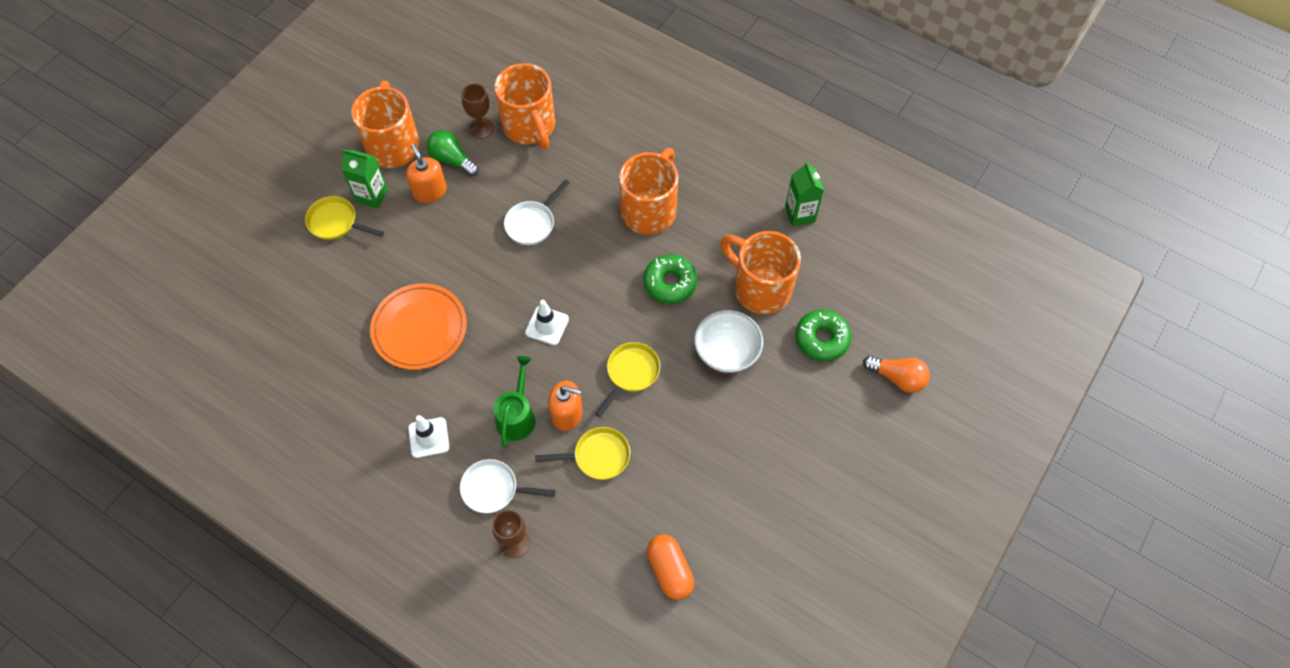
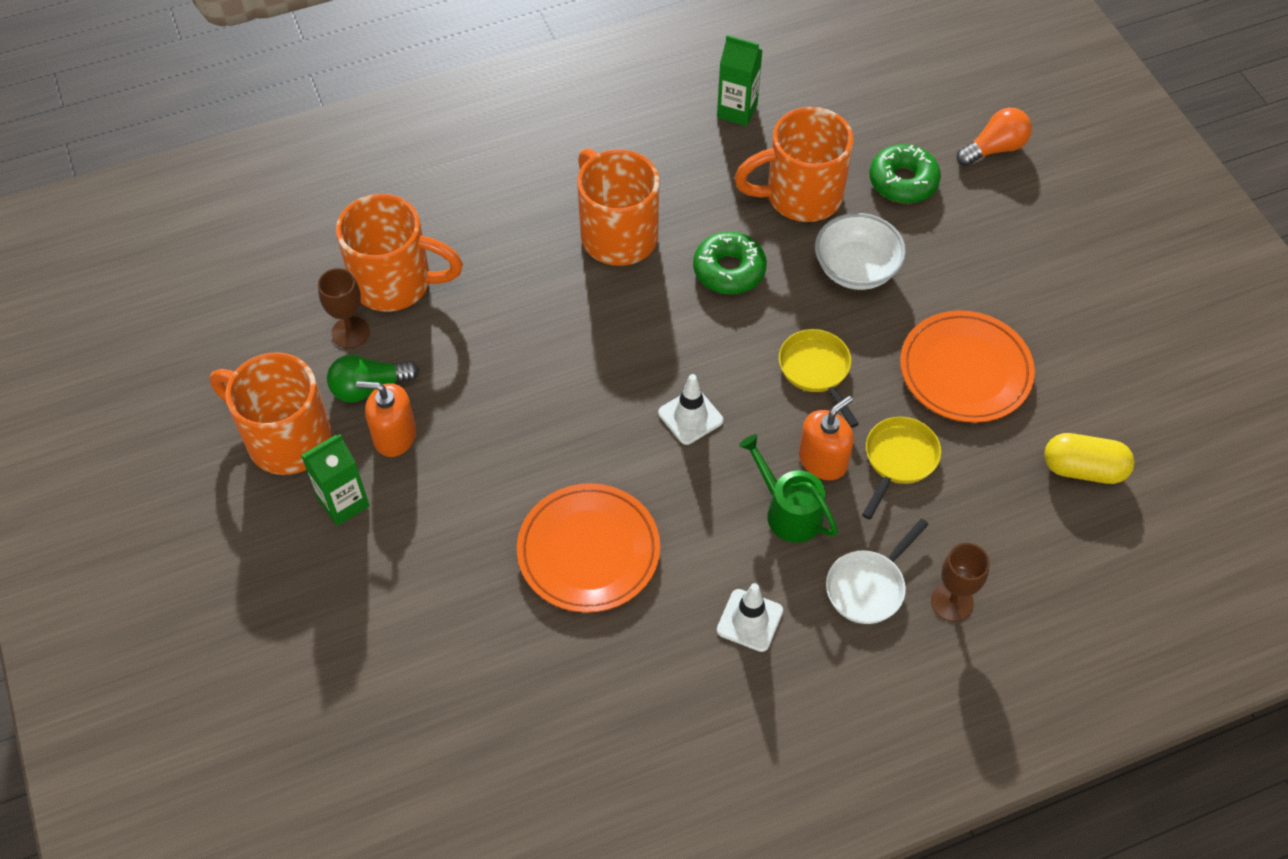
camera: 55 degrees left, 5 degrees down
yellow pan [305,196,384,240] -> none
white pan [504,179,570,245] -> none
orange capsule [647,534,694,600] -> yellow capsule [1044,433,1134,484]
none -> orange plate [900,310,1035,423]

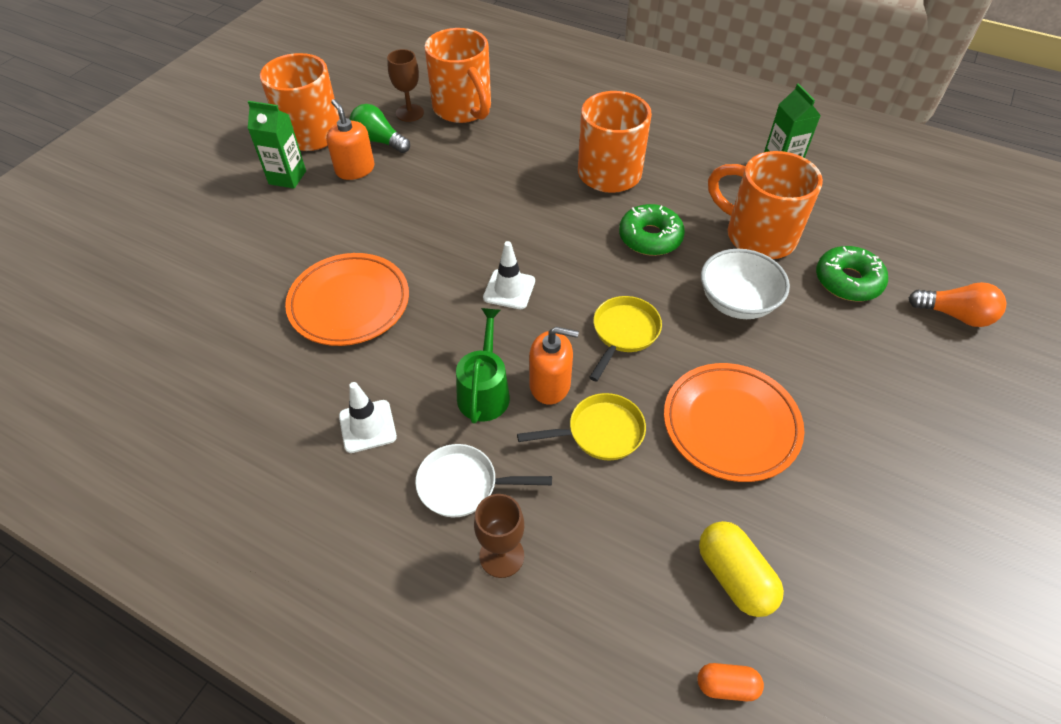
camera: 50 degrees right, 5 degrees down
none -> orange capsule [698,663,764,701]

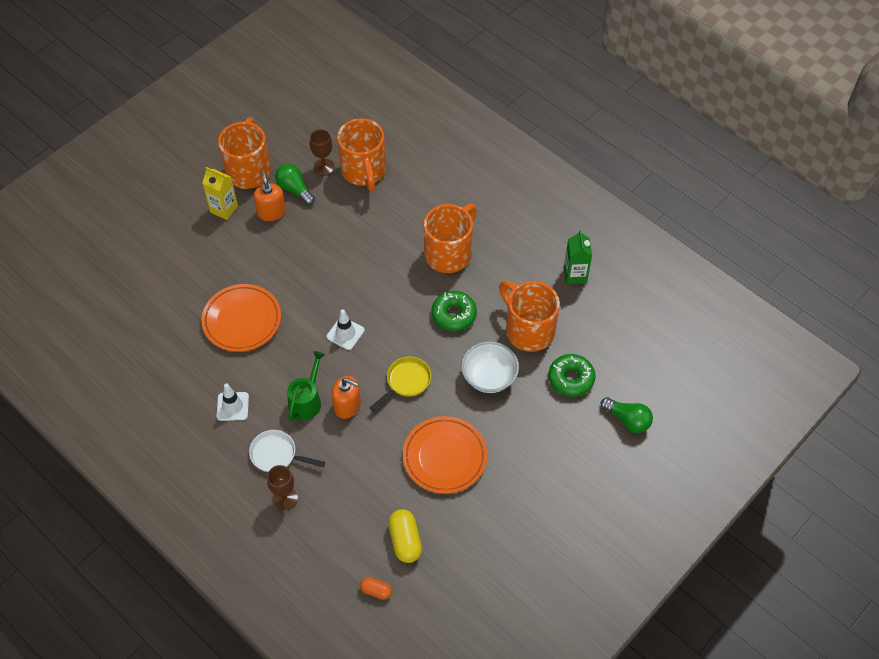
camera: 15 degrees right, 5 degrees up
green carton [248,101,306,189] -> yellow carton [202,167,238,220]
yellow pan [517,393,646,461] -> none
orange light bulb [909,282,1006,327] -> green light bulb [601,397,653,433]

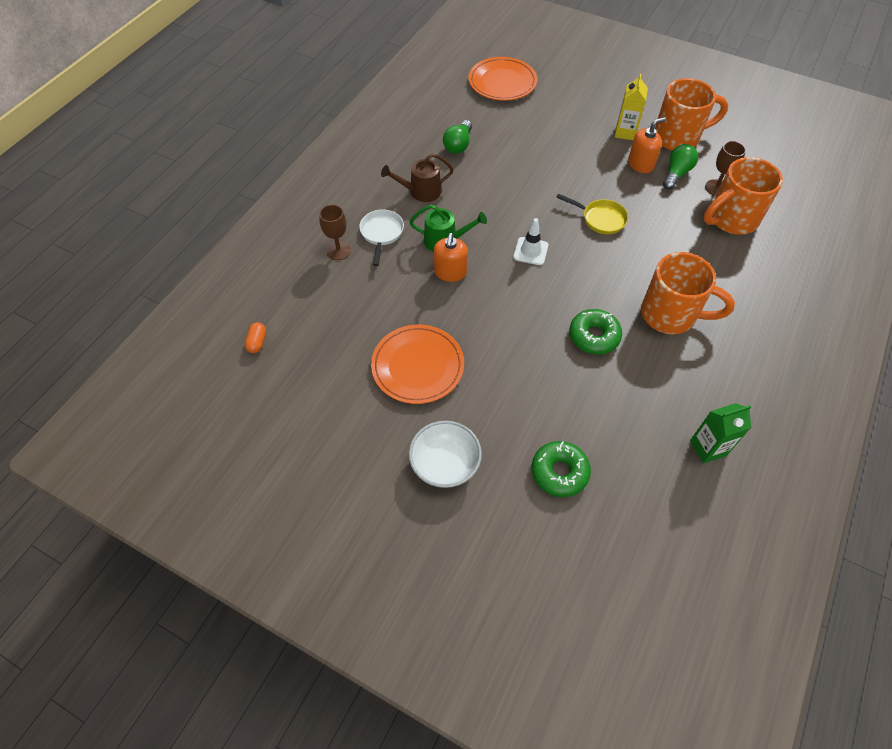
camera: 75 degrees right, 0 degrees up
orange plate [201,284,281,352] -> orange plate moved to [468,57,537,101]
white traffic cone [217,384,249,421] -> brown watering can [381,153,454,202]
yellow pan [370,356,431,411] -> yellow pan moved to [556,194,628,234]
yellow capsule [388,509,422,563] -> none
white bowl [461,341,519,393] -> white bowl moved to [409,421,482,488]
orange mug [499,281,560,352] -> none
green light bulb [601,397,653,433] -> green light bulb moved to [443,120,472,154]

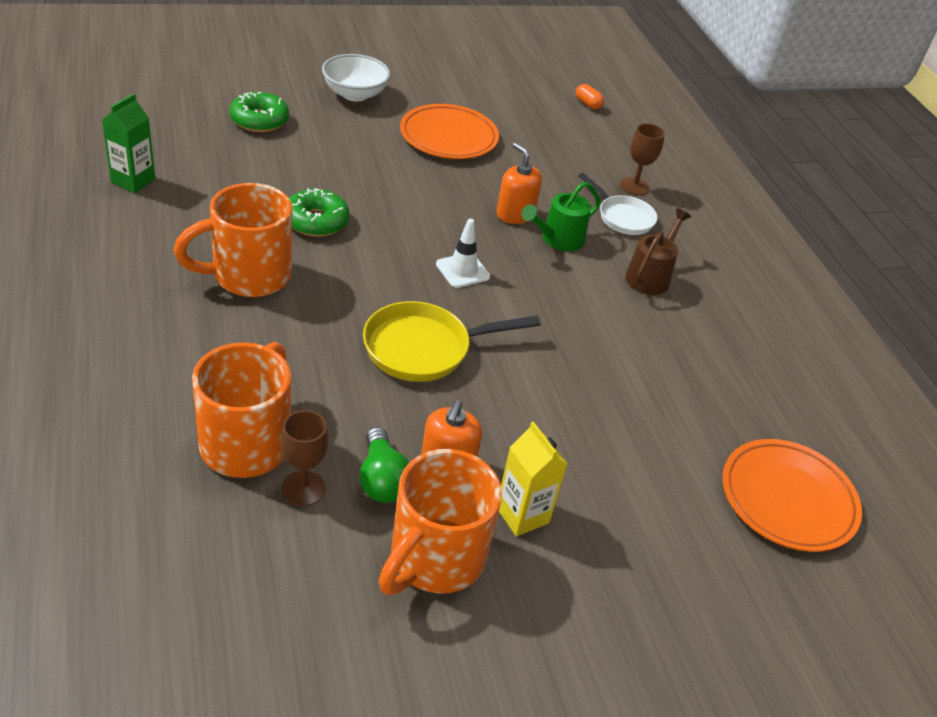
camera: 130 degrees right, 15 degrees down
green light bulb [443,120,472,154] -> none
yellow pan [556,194,628,234] -> yellow pan [363,301,541,382], size x1.51

